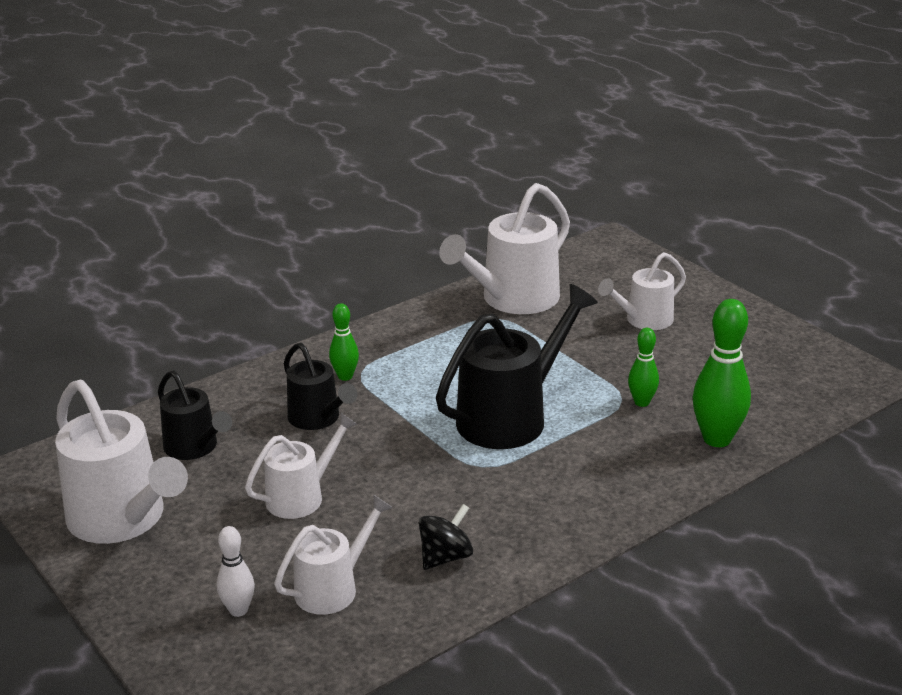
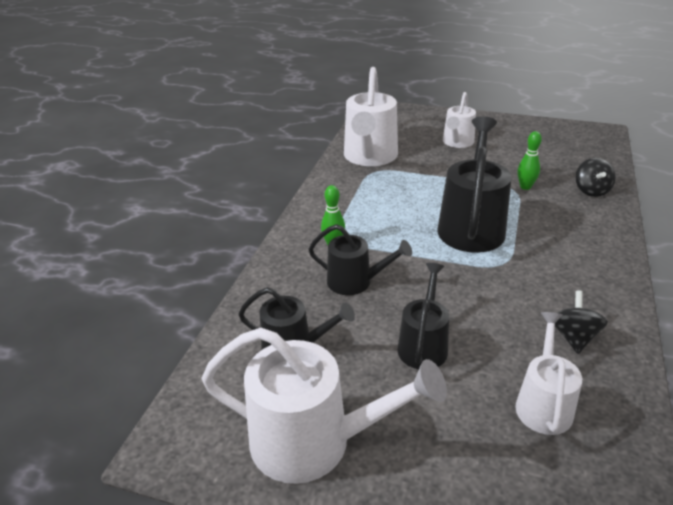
camera: 35 degrees left, 5 degrees up
white bowling pin [217,526,255,617] -> none
white watering can [245,412,358,519] -> black watering can [397,263,449,369]
green bowling pin [693,299,751,447] -> black spinning top [576,158,616,197]

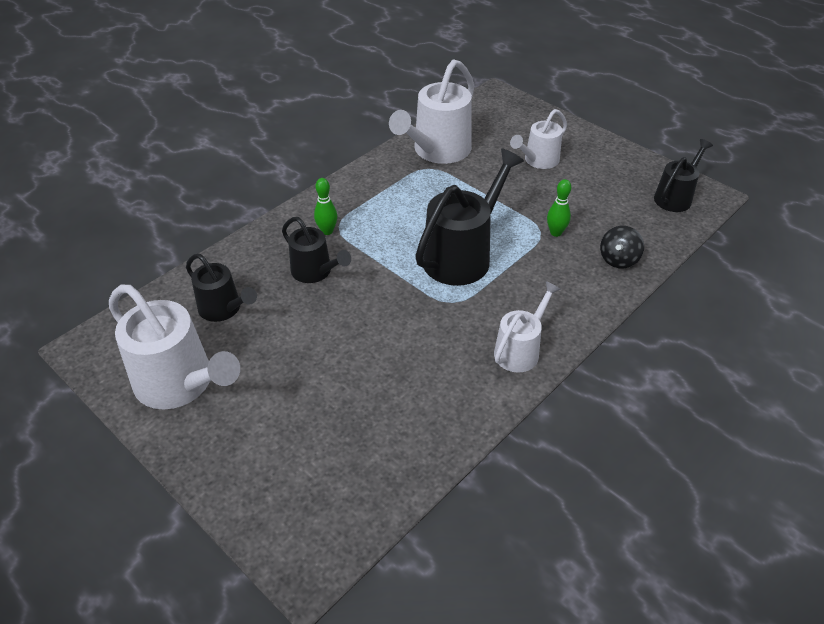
camera: 25 degrees right, 10 degrees up
black watering can [397,263,449,369] -> black watering can moved to [654,139,713,212]
white watering can [515,312,582,435] -> white watering can moved to [494,281,561,373]
black spinning top [555,290,608,354] -> none

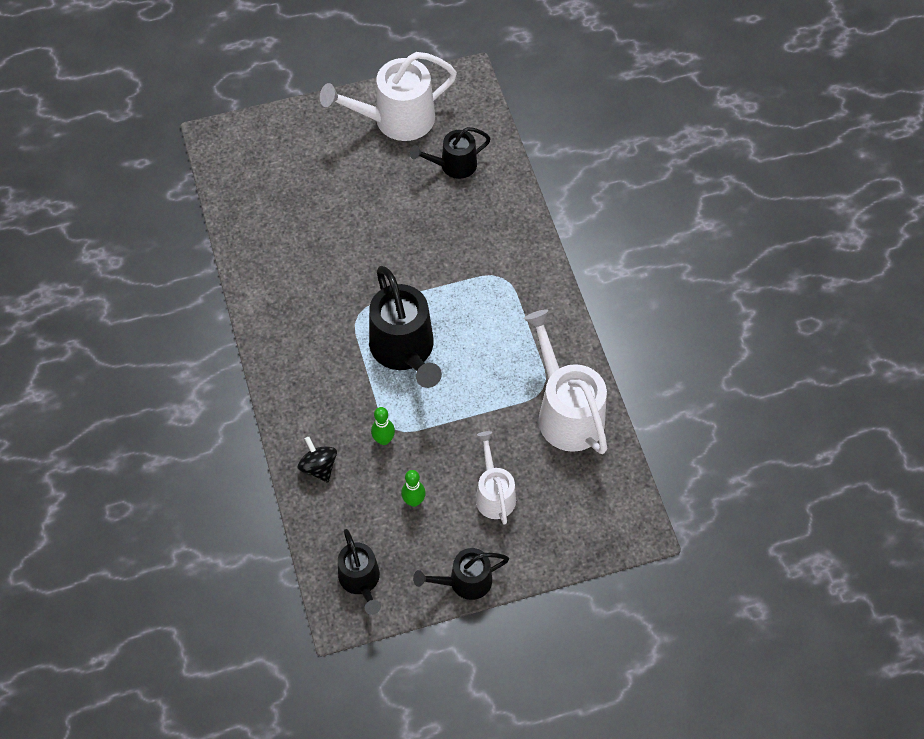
camera: 120 degrees right, 15 degrees up
black watering can [282,217,351,283] -> black watering can moved to [413,548,509,600]
green bowling pin [314,178,337,235] -> green bowling pin moved to [401,470,426,507]
white watering can [494,281,561,373] -> none

